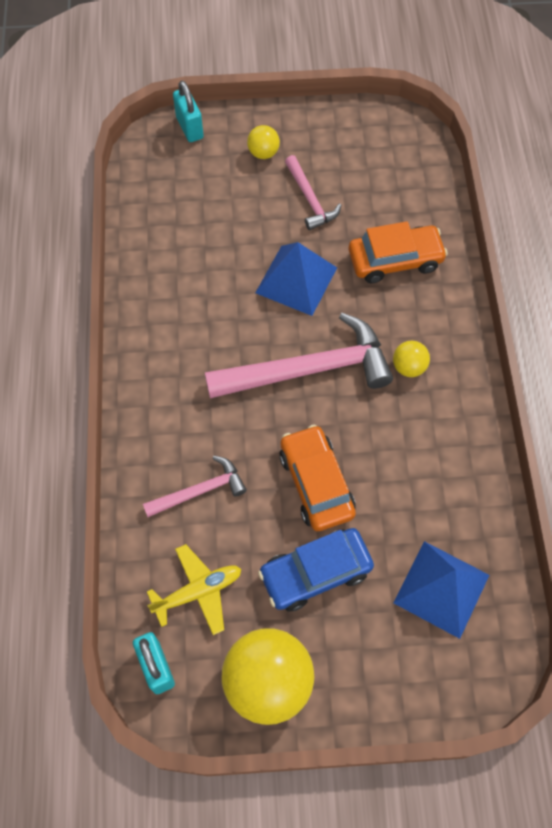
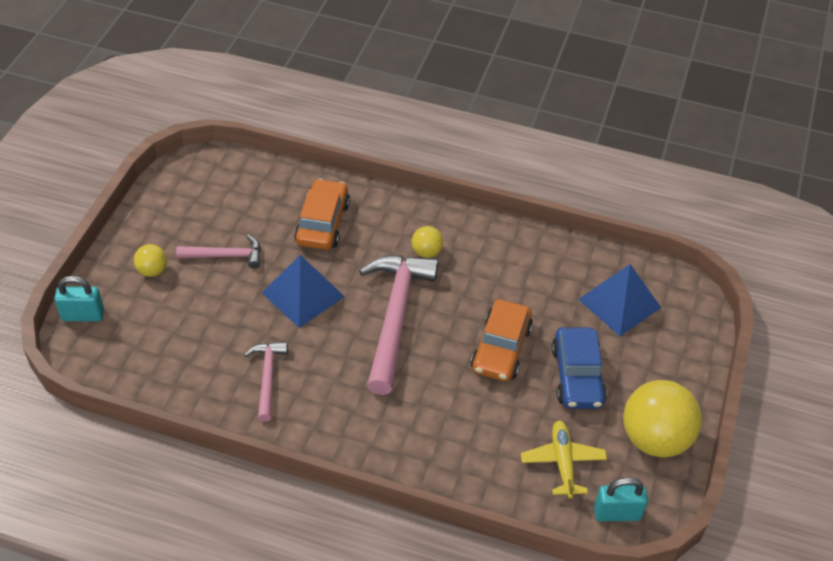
camera: 70 degrees left, 15 degrees down
pink hammer [143,456,247,517] -> pink hammer moved to [244,342,288,422]
orange car [279,425,356,531] -> orange car turned 75 degrees counterclockwise [471,299,533,381]

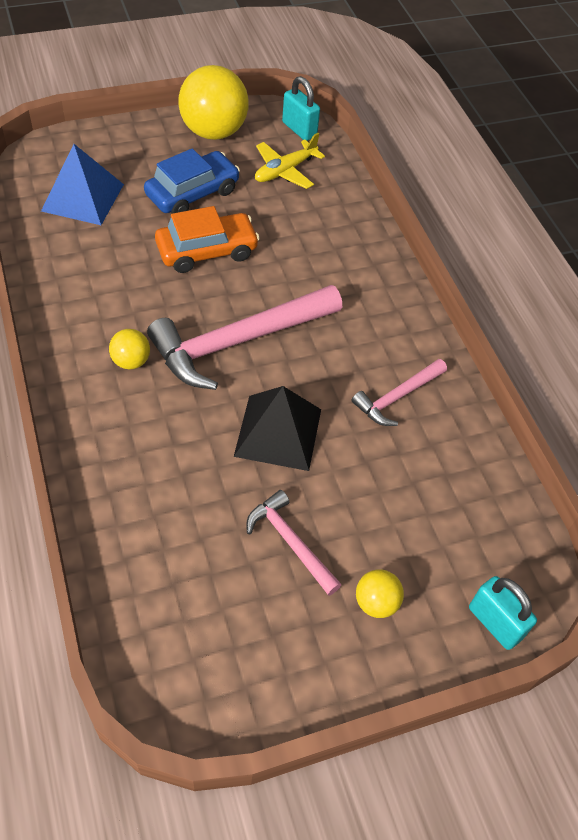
camera: 130 degrees left, 5 degrees up
blue pyramid [262,255,345,328] -> black pyramid [234,386,321,471]
orange car [294,178,350,250] -> none

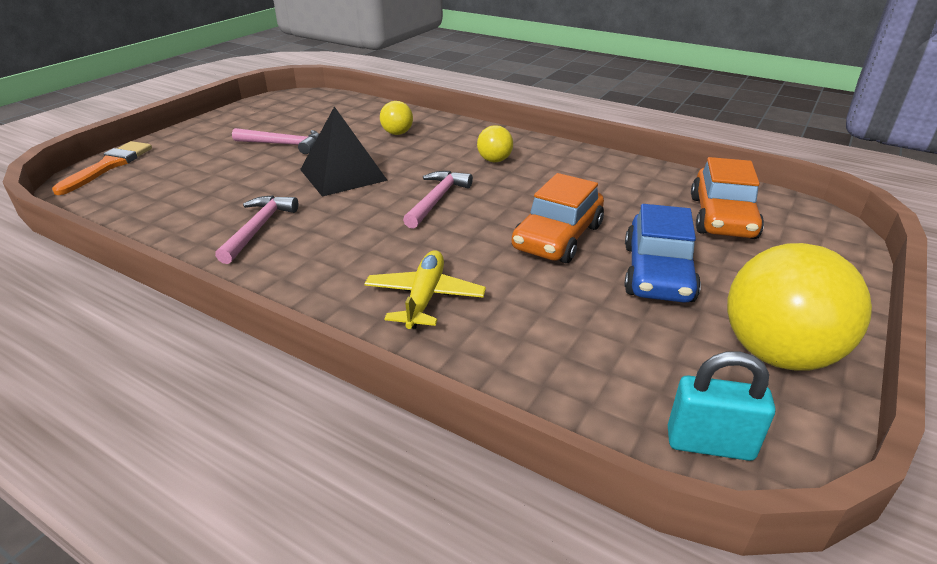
camera: 145 degrees right, 20 degrees down
blue pyramid [41,144,124,225] -> orange car [691,157,764,239]
pink hammer [147,285,342,390] -> pink hammer [403,171,473,229], size x0.53
yellow plane [255,133,325,189] -> yellow plane moved to [364,250,486,329]
yellow ball [356,569,404,618] -> yellow ball moved to [380,101,413,135]
turquoise padlock [469,576,537,650] -> orange brush [52,141,152,195]

